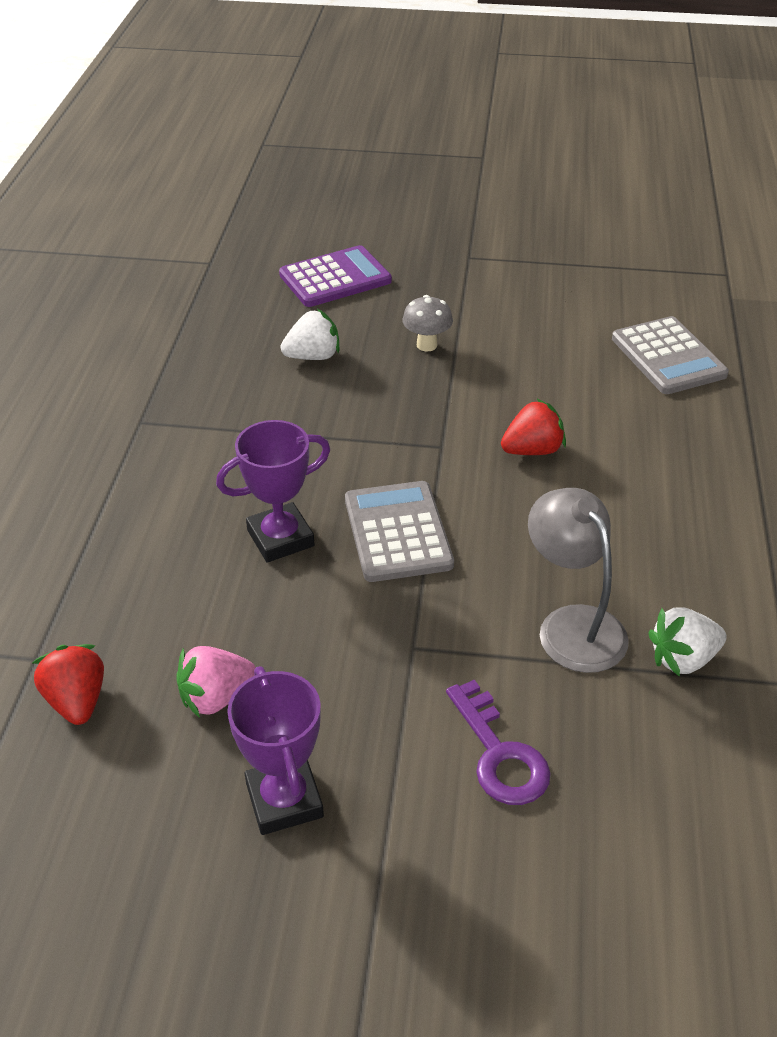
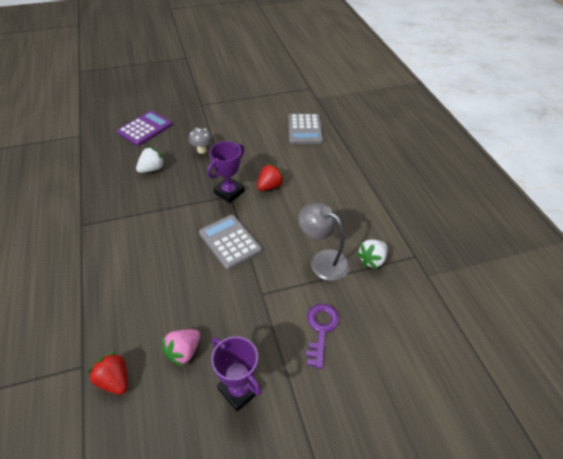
camera: 25 degrees left, 5 degrees up
purple trophy [216,420,330,563] -> purple trophy moved to [207,141,245,203]
purple key [446,680,551,805] -> purple key turned 120 degrees counterclockwise [306,304,339,369]
grey calculator [612,316,729,394] -> grey calculator turned 45 degrees clockwise [288,114,323,144]

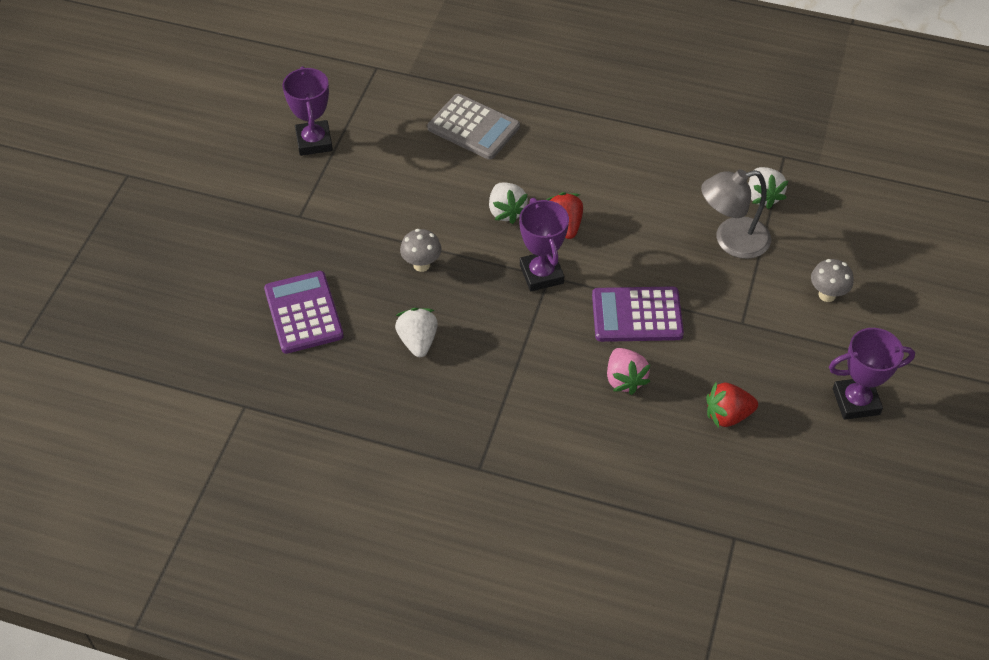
camera: 55 degrees left, 5 degrees up
red strawberry [87,352,128,395] -> red strawberry moved to [706,382,758,428]
pink strawberry [162,329,200,367] -> pink strawberry moved to [607,348,650,395]
grey calculator [199,215,262,270] -> purple calculator [592,286,684,342]
purple key [306,304,339,369] -> grey mushroom [811,259,854,302]
none -> purple trophy [283,66,333,156]
none -> white strawberry [489,182,528,224]

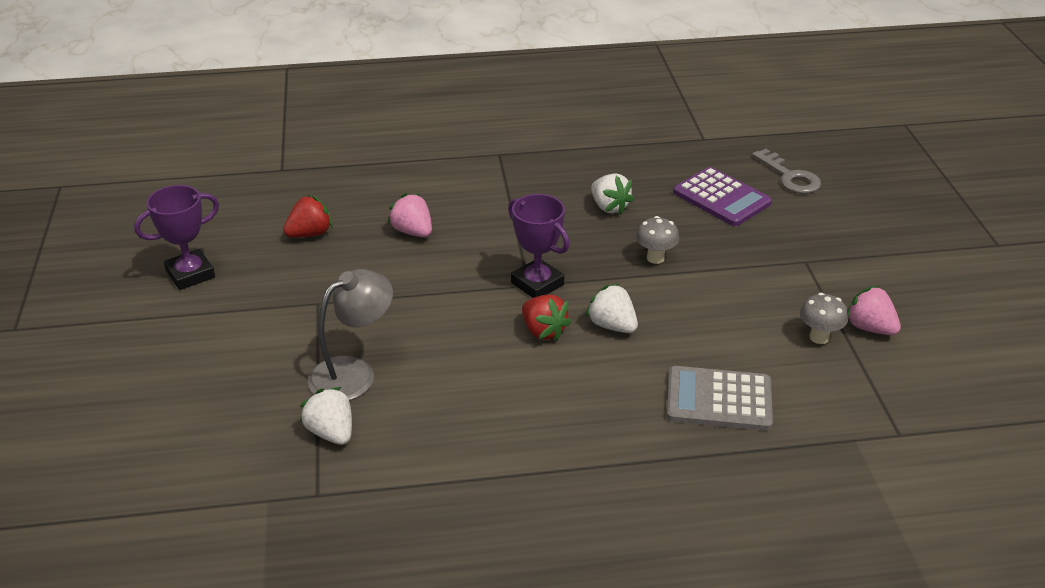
camera: 155 degrees right, 15 degrees down
purple trophy [283,66,333,156] -> pink strawberry [847,286,901,335]
purple calculator [592,286,684,342] -> none
grey mushroom [811,259,854,302] -> grey mushroom moved to [800,293,848,344]
none -> grey key [752,149,821,194]

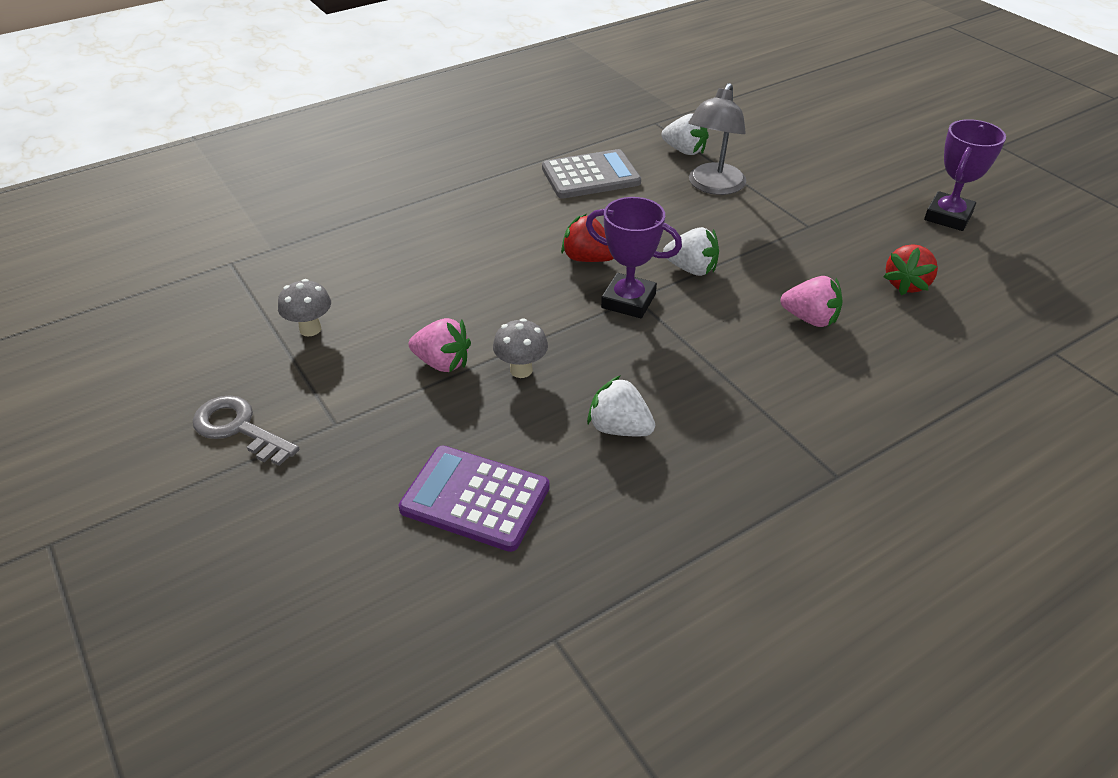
camera: 155 degrees right, 5 degrees up
white strawberry [586,283,638,333] -> white strawberry moved to [663,227,719,276]
grey calculator [667,366,773,431] -> grey calculator moved to [542,149,641,199]
grey key [752,149,821,194] -> grey key moved to [193,395,299,466]
pink strawberry [847,286,901,335] -> pink strawberry moved to [409,318,471,372]

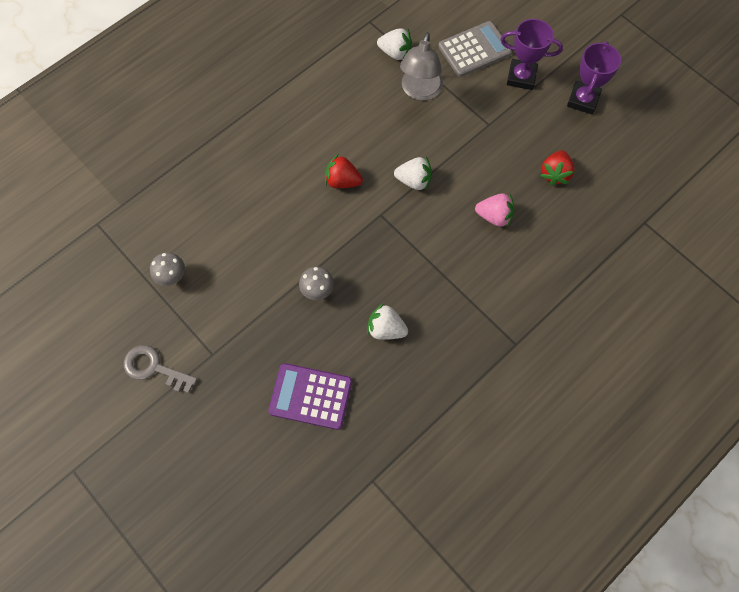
camera: 10 degrees left, 25 degrees up
pink strawberry [409,318,471,372] -> none
grey calculator [542,149,641,199] -> grey calculator moved to [438,21,512,77]
purple trophy [586,197,682,318] -> purple trophy moved to [500,19,563,90]

